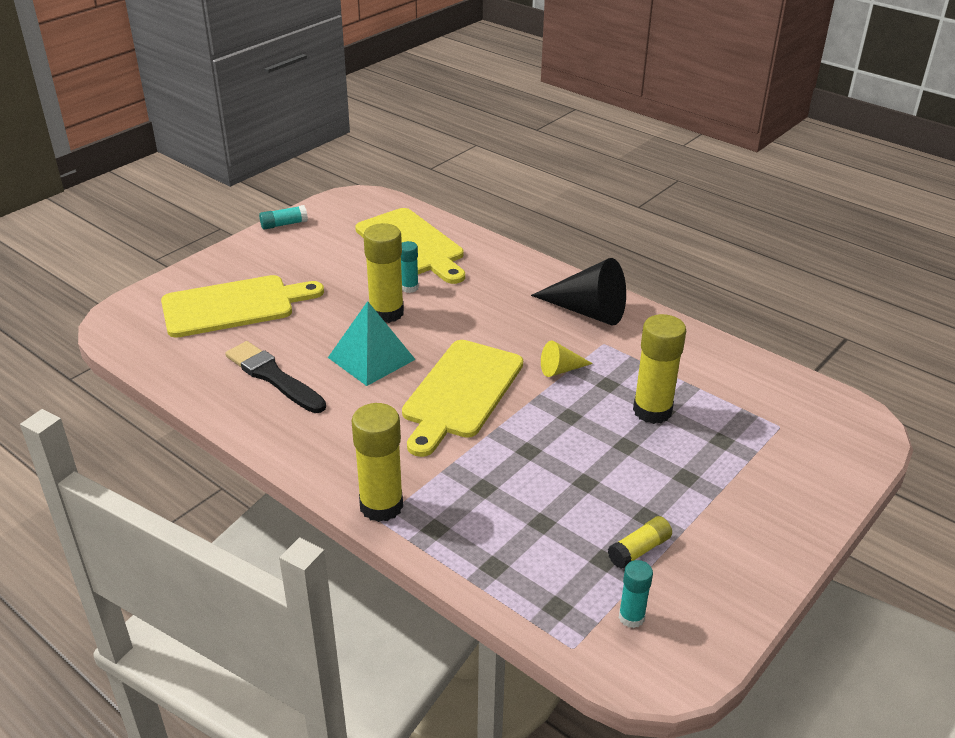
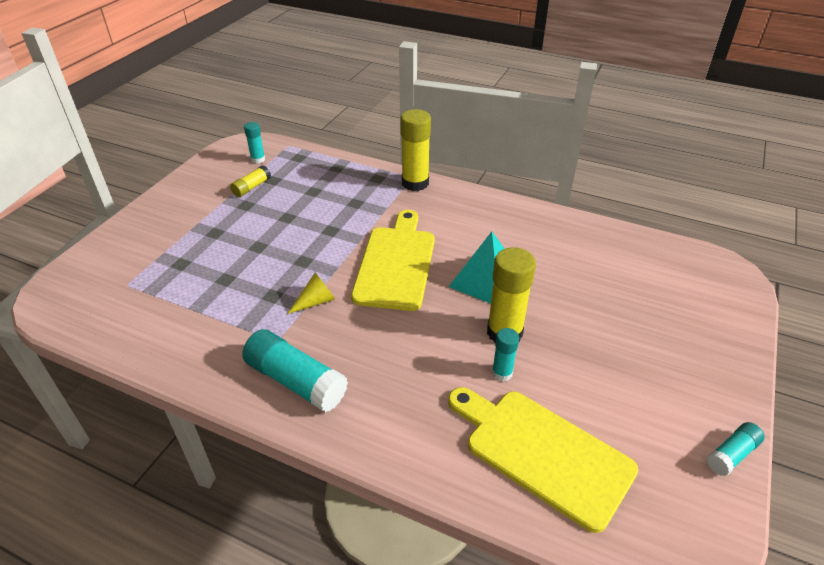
camera: 165 degrees right, 5 degrees up
yellow cutting board [161,275,324,338] -> none
black brush [225,341,326,413] -> none
black cone [531,258,626,326] -> turquoise glue stick [242,329,348,412]
yellow glue stick [633,314,686,424] -> none

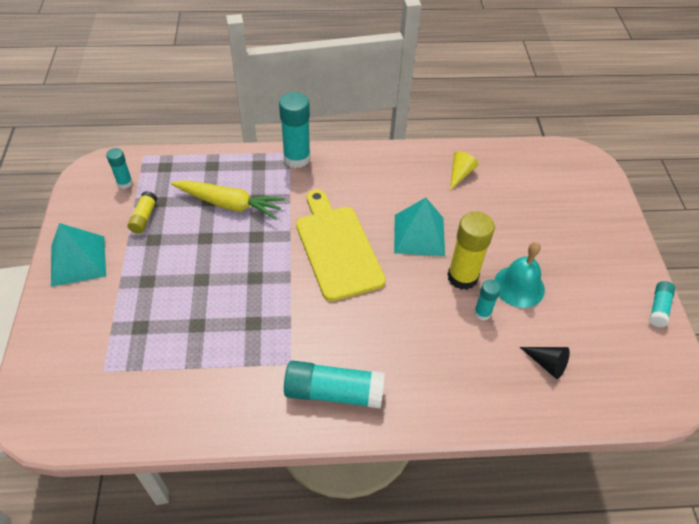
camera: 30 degrees left, 10 degrees up
yellow cone [287,273,335,314] -> yellow cone moved to [450,151,478,190]
yellow glue stick [400,109,431,191] -> turquoise glue stick [279,92,310,168]
yellow cutting board [448,387,638,533] -> black cone [520,347,570,379]
none -> turquoise pyramid [51,223,106,287]
none -> yellow carrot [171,180,285,219]
none -> turquoise bell [494,242,545,308]

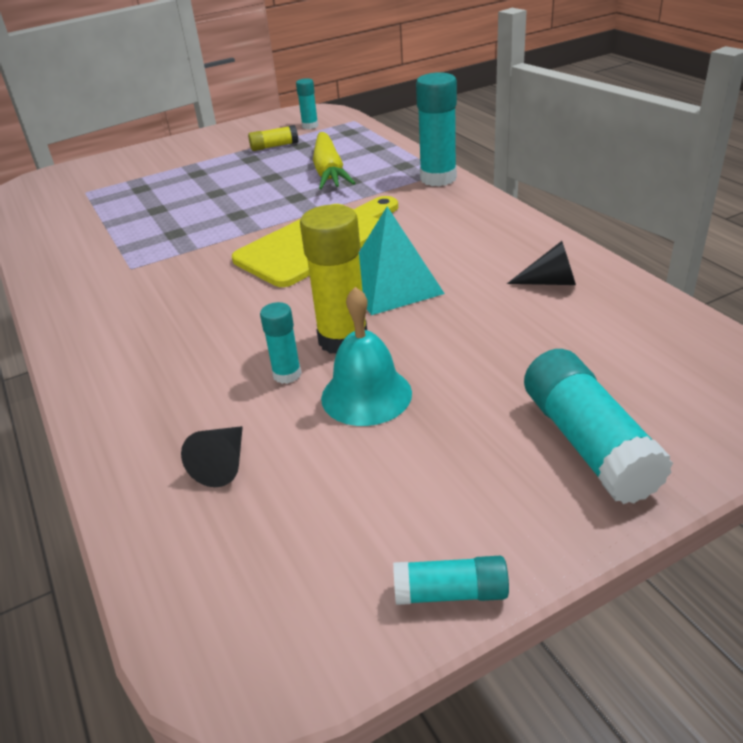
camera: 70 degrees right, 15 degrees down
turquoise pyramid [51,223,106,287] -> none
turquoise glue stick [284,361,385,409] -> turquoise glue stick moved to [524,349,673,504]
yellow cone [450,151,478,190] -> black cone [507,241,576,285]

